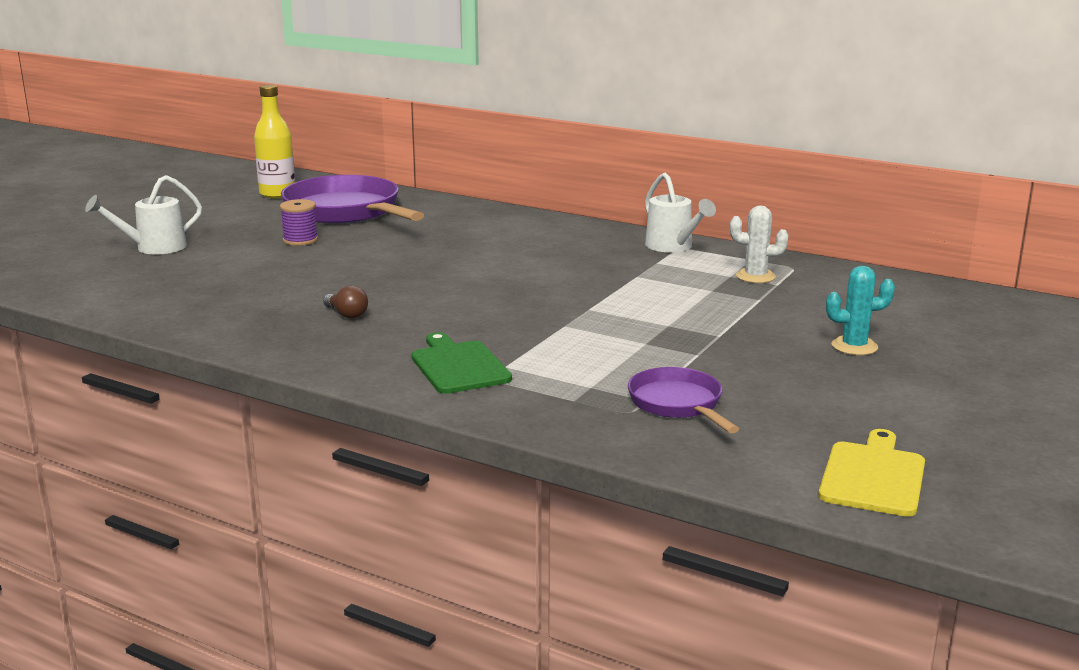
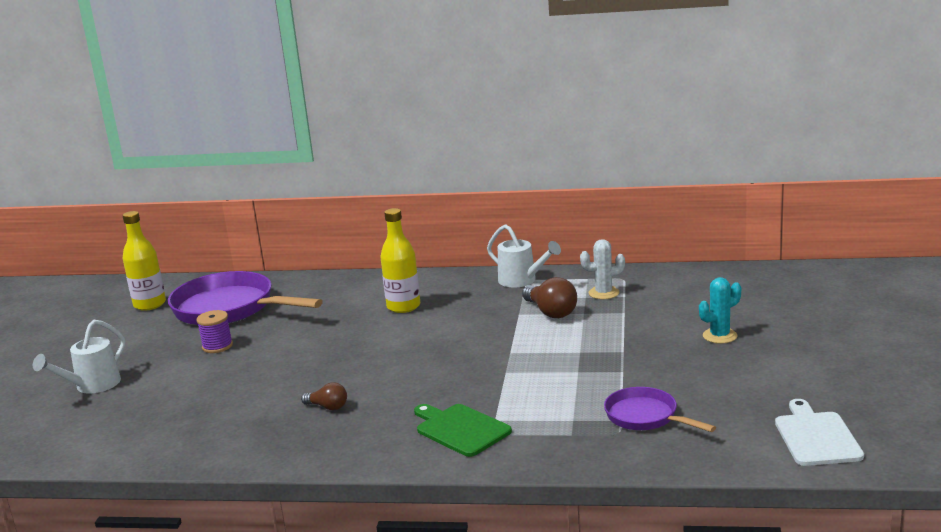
camera: 20 degrees left, 0 degrees up
yellow cutting board [818,429,925,517] -> white cutting board [775,399,864,466]
none -> yellow bottle [380,208,420,313]
none -> brown light bulb [522,277,577,318]

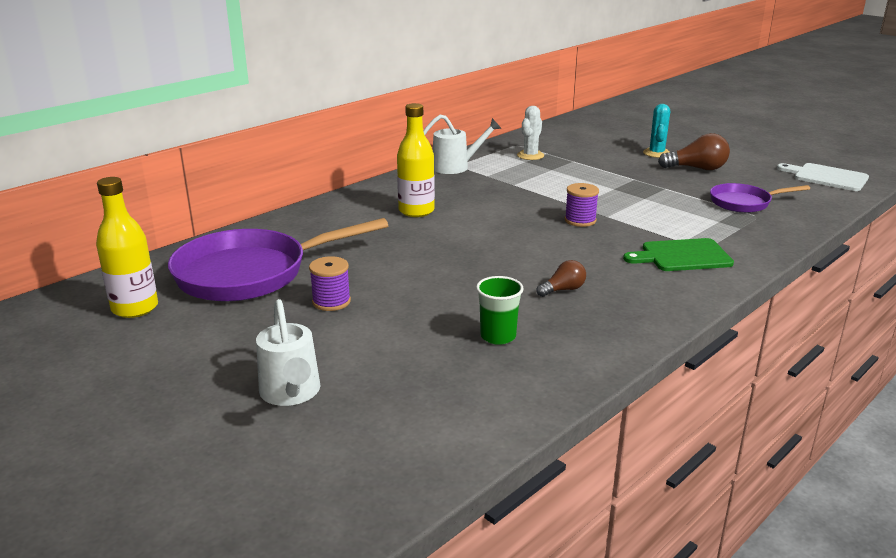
camera: 55 degrees left, 5 degrees up
brown light bulb [522,277,577,318] -> brown light bulb moved to [658,133,730,170]
none -> green cup [476,276,524,345]
none -> purple spool [565,183,599,227]

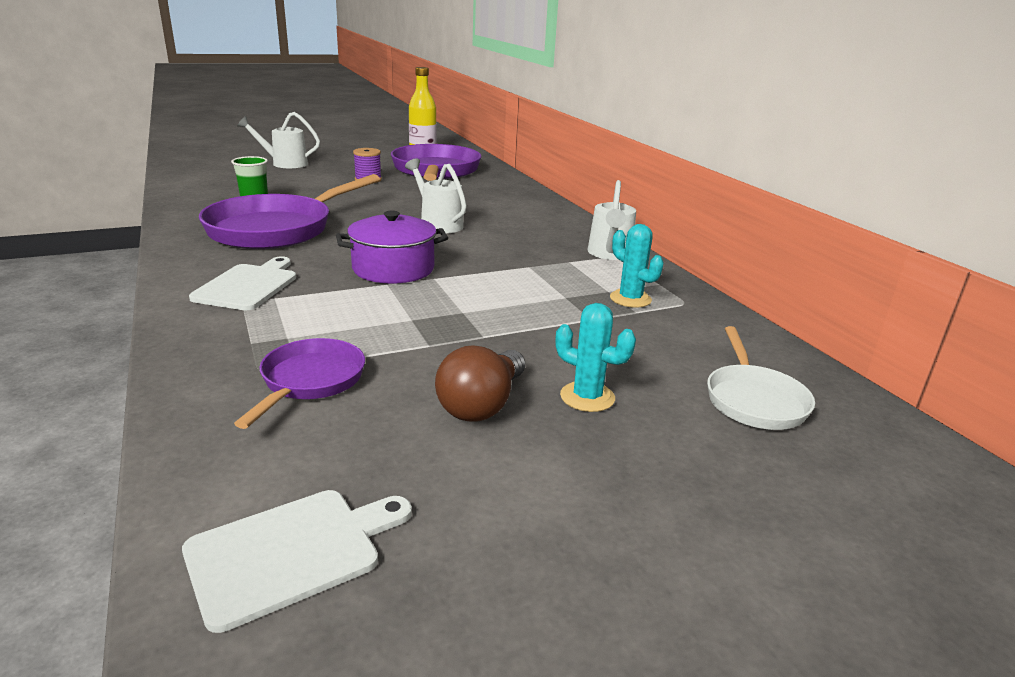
camera: 110 degrees right, 0 degrees up
yellow bottle [397,103,435,217] -> none
white cactus [517,106,544,160] -> turquoise cactus [610,224,663,308]
brown light bulb [536,260,586,297] -> purple pan [199,174,380,249]
purple spool [565,183,599,227] -> purple pot [336,211,448,284]
green cutting board [623,238,734,271] -> white cutting board [189,256,296,311]
none -> white watering can [405,159,467,233]
none -> white pan [707,326,815,430]

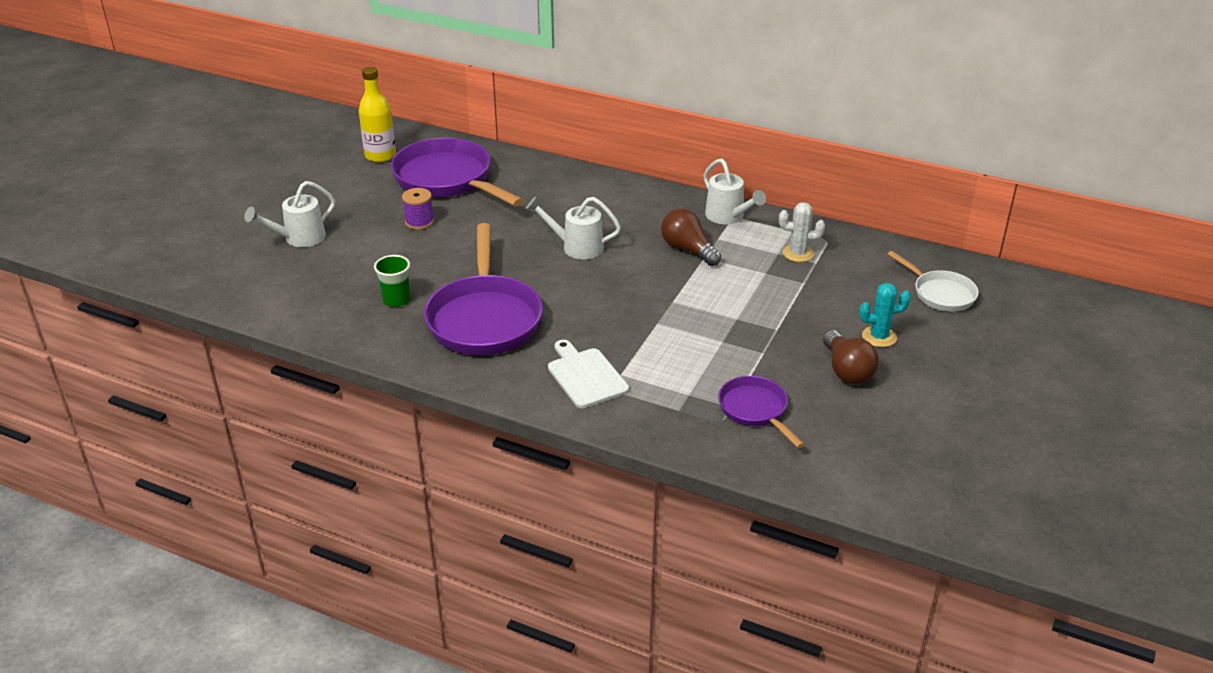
camera: 40 degrees left, 10 degrees up
white cutting board [182,490,412,633] -> none
purple pot [336,211,448,284] -> none
turquoise cactus [610,224,663,308] -> white cactus [779,202,825,262]
none -> brown light bulb [661,209,721,266]

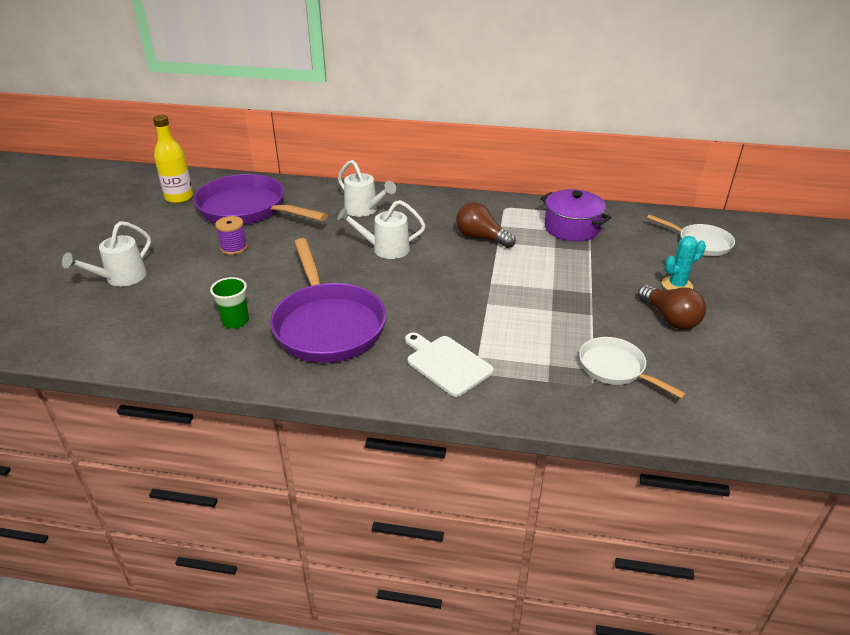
camera: 15 degrees left, 0 degrees up
white watering can [703,159,766,224] -> white watering can moved to [338,160,396,217]
purple pan [718,376,805,448] -> white pan [579,337,686,399]
white cactus [779,202,825,262] -> purple pot [541,189,611,242]

